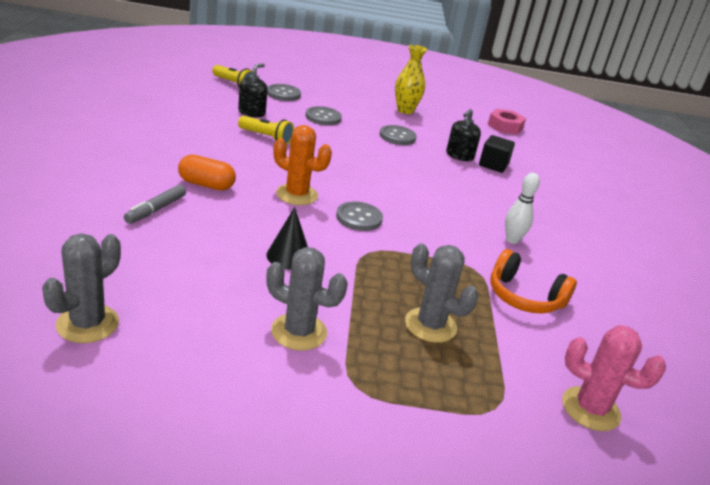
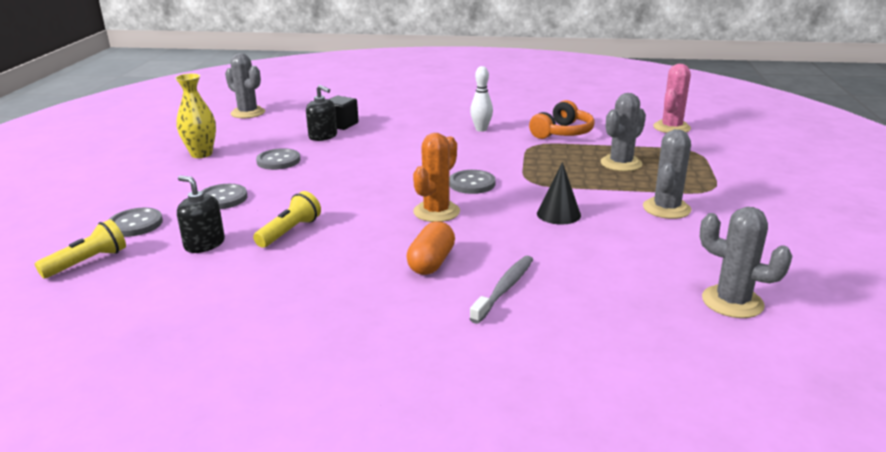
camera: 80 degrees left, 5 degrees down
grey marker [124,185,186,224] -> grey toothbrush [470,256,533,324]
pink nut [488,109,526,135] -> grey cactus [225,53,265,118]

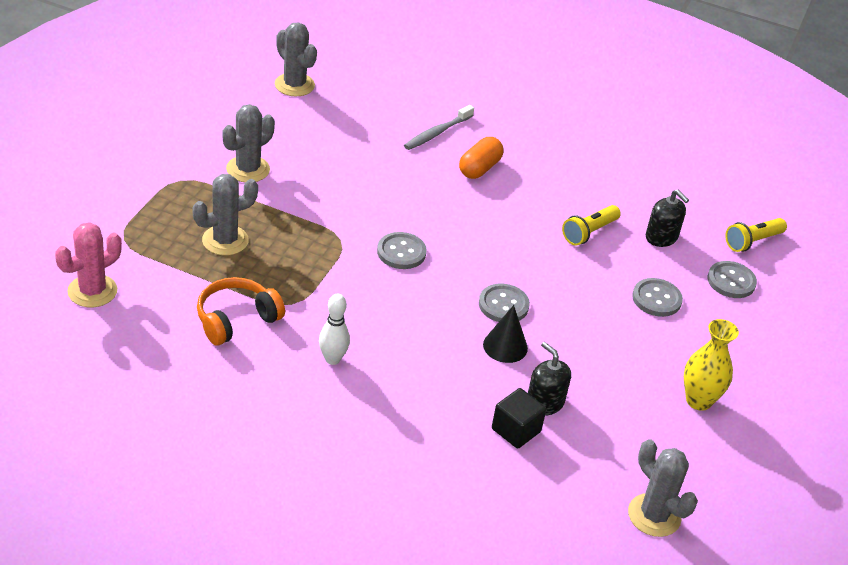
camera: 170 degrees left, 15 degrees up
grey button [256,148,300,170] -> grey button moved to [479,284,530,322]
orange cactus [413,133,460,222] -> none
black cone [537,162,581,225] -> black cone moved to [483,305,528,363]

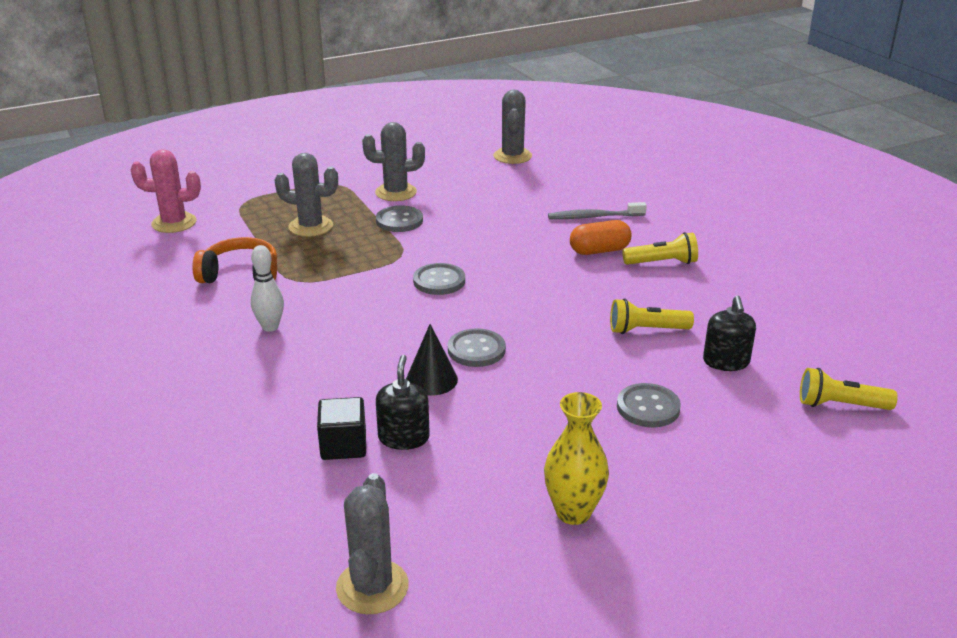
camera: 45 degrees right, 10 degrees down
grey button [707,261,757,298] -> grey button moved to [376,205,423,232]
none -> yellow flashlight [623,232,698,265]

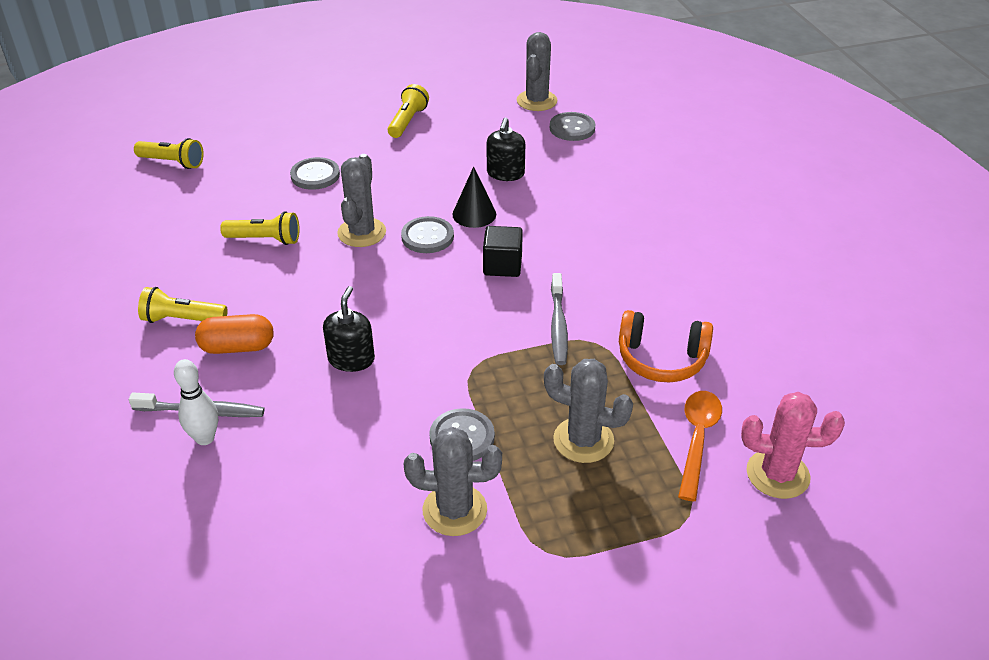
camera: 170 degrees left, 10 degrees up
white bowling pin [251,245,284,332] -> white bowling pin moved to [174,359,218,445]
black cube [317,397,366,460] -> black cube moved to [483,226,523,277]
grey button [413,263,465,295] -> grey button moved to [550,112,595,141]
grey cactus [493,89,532,164] -> grey cactus moved to [337,154,386,247]
yellow vase [544,392,609,525] -> yellow flashlight [388,84,429,138]
black soap dispenser [703,296,756,371] -> black soap dispenser moved to [323,286,375,372]
none -> grey toothbrush [551,273,568,365]
none -> orange spoon [678,391,722,501]

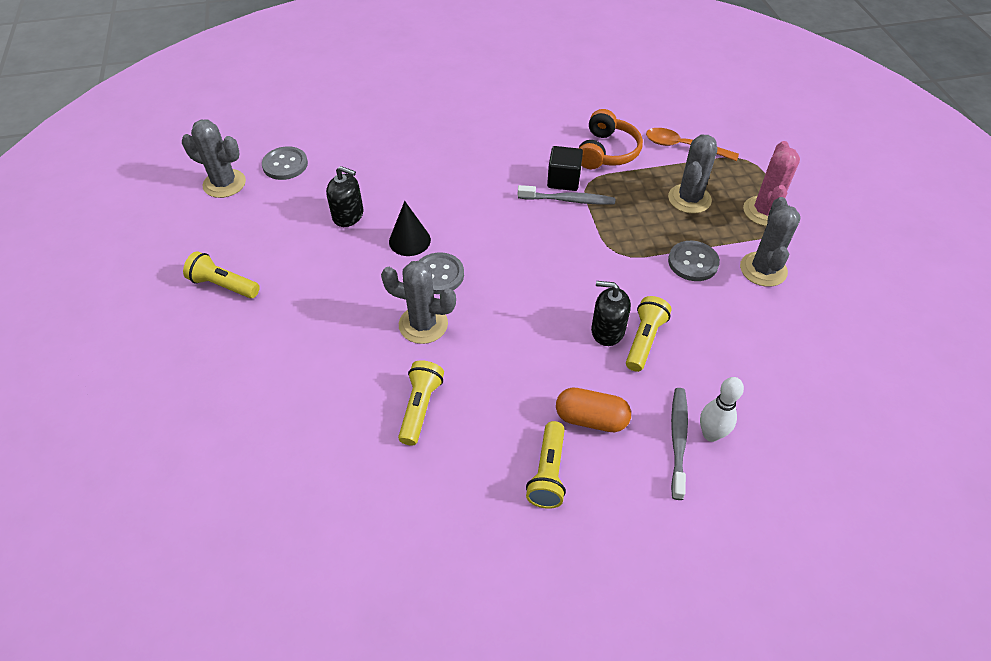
camera: 85 degrees left, 10 degrees up
yellow flashlight [134,138,204,169] -> yellow flashlight moved to [626,296,672,372]
orange capsule [195,314,274,354] -> orange capsule turned 75 degrees counterclockwise [556,388,631,432]
grey button [290,157,340,190] -> none
black cube [483,226,523,277] -> black cube moved to [547,146,583,191]
pink cactus [741,392,845,499] -> pink cactus moved to [743,141,800,226]

